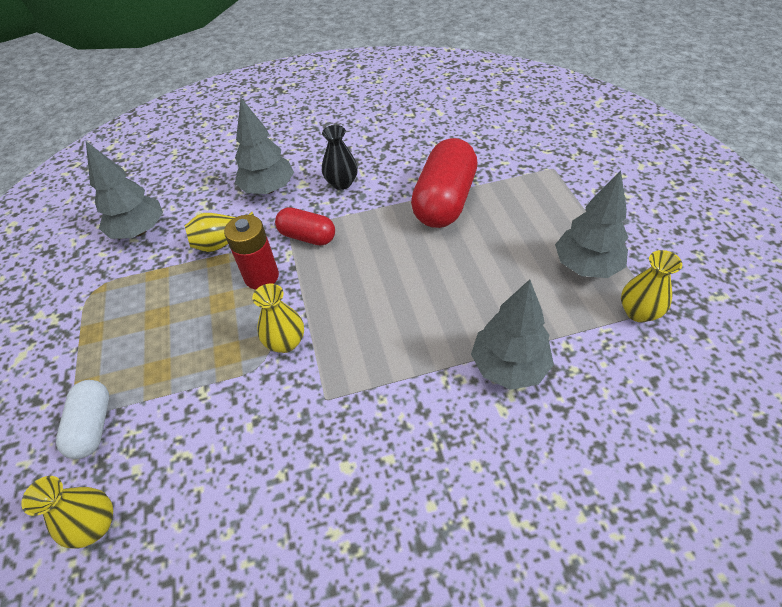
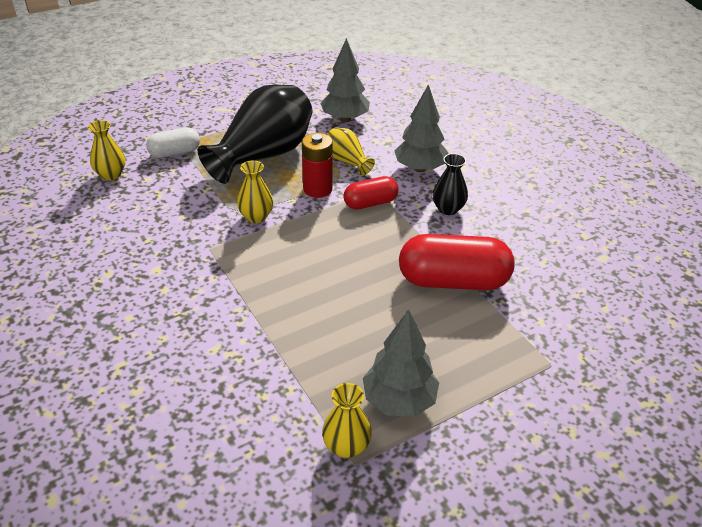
camera: 70 degrees right, 10 degrees down
red capsule [275,207,335,245] -> red capsule turned 60 degrees clockwise [343,176,398,210]
grey tree [471,279,554,390] -> none
none -> black vase [198,85,312,184]

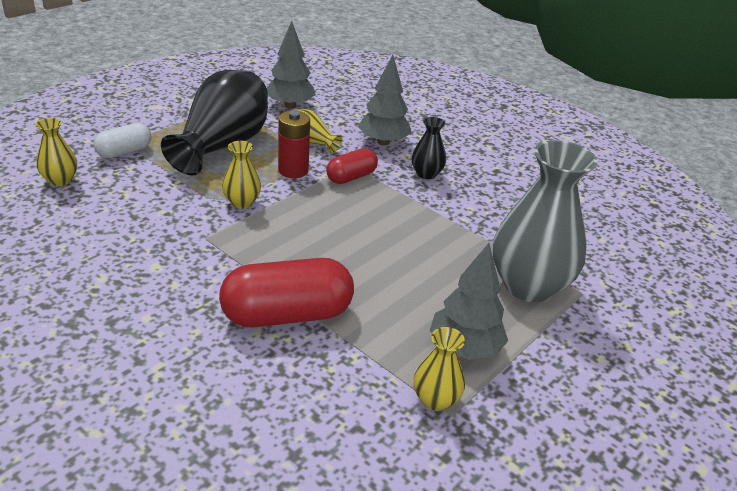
camera: 20 degrees left, 5 degrees down
red capsule [399,234,515,290] -> red capsule moved to [219,258,354,327]
none -> grey vase [492,140,598,302]

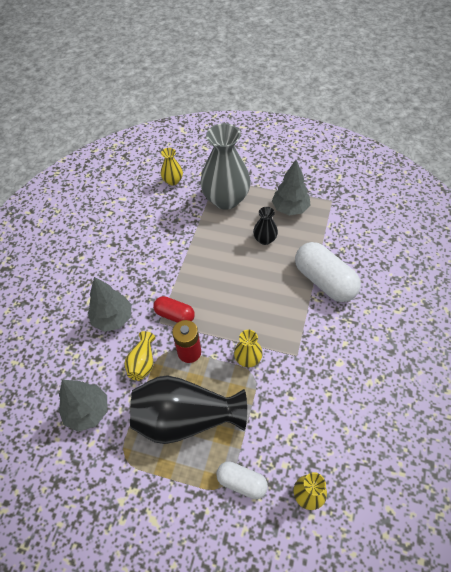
camera: 110 degrees left, 20 degrees up
red capsule [219,258,354,327] -> white capsule [295,242,361,302]
black vase [412,117,446,179] -> black vase moved to [253,207,278,245]
yellow vase [413,327,465,411] -> yellow vase moved to [161,148,183,186]

